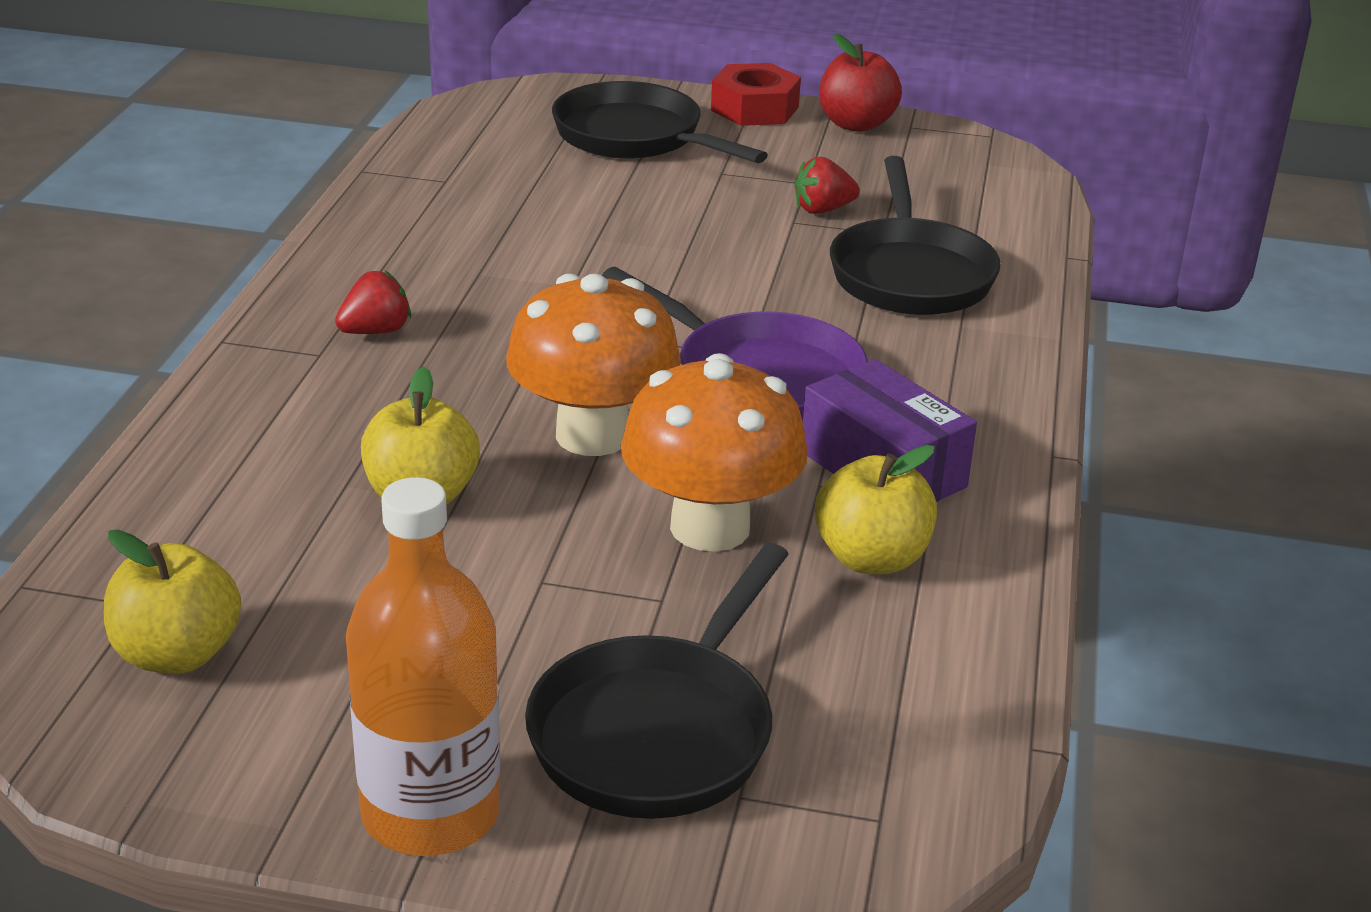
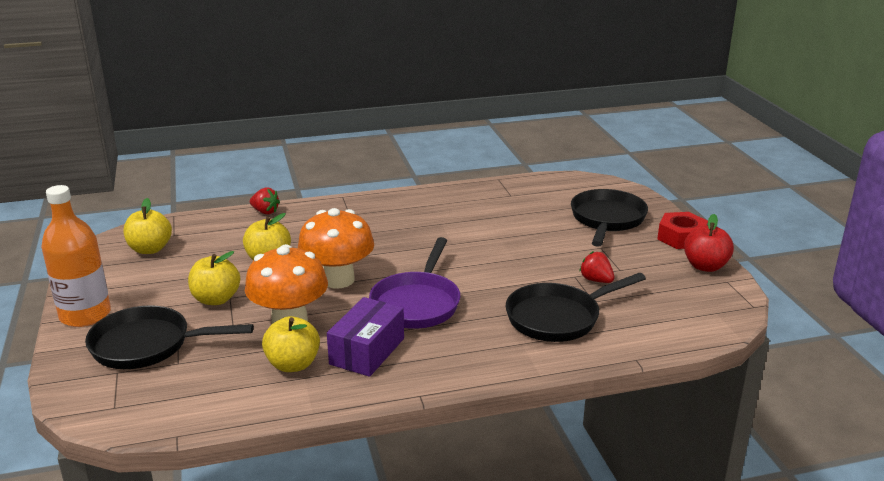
camera: 65 degrees right, 5 degrees down
red strawberry [335,271,411,334] -> red strawberry moved to [250,187,280,214]
none -> yellow apple [188,251,240,305]

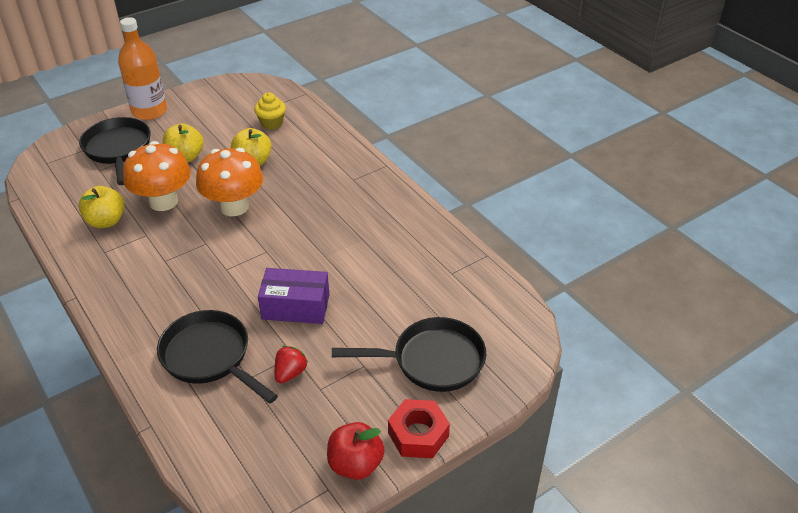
camera: 70 degrees right, 15 degrees up
yellow apple [123,198,172,254] -> none
red strawberry [250,187,280,214] -> none
purple box [327,297,404,377] -> purple box moved to [258,268,329,324]
purple pan [369,237,460,329] -> none
none -> yellow cupcake [254,92,286,130]

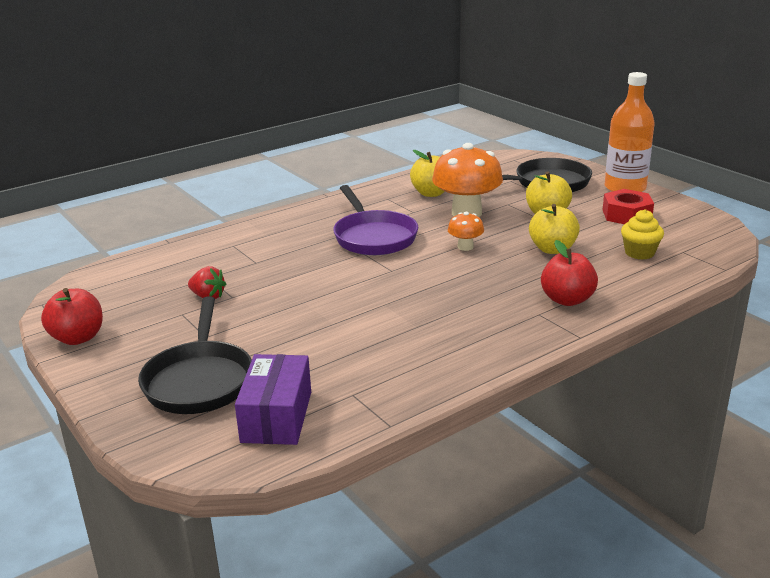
camera: 90 degrees right, 15 degrees down
black pan [157,310,278,404] -> none
orange mushroom [196,148,263,216] -> orange mushroom [448,212,484,251], size x0.48
purple box [258,268,329,324] -> purple box moved to [235,354,311,445]
red nut [388,399,450,458] -> red nut moved to [603,189,654,224]
none -> purple pan [333,185,418,255]
none -> red apple [541,240,598,306]

